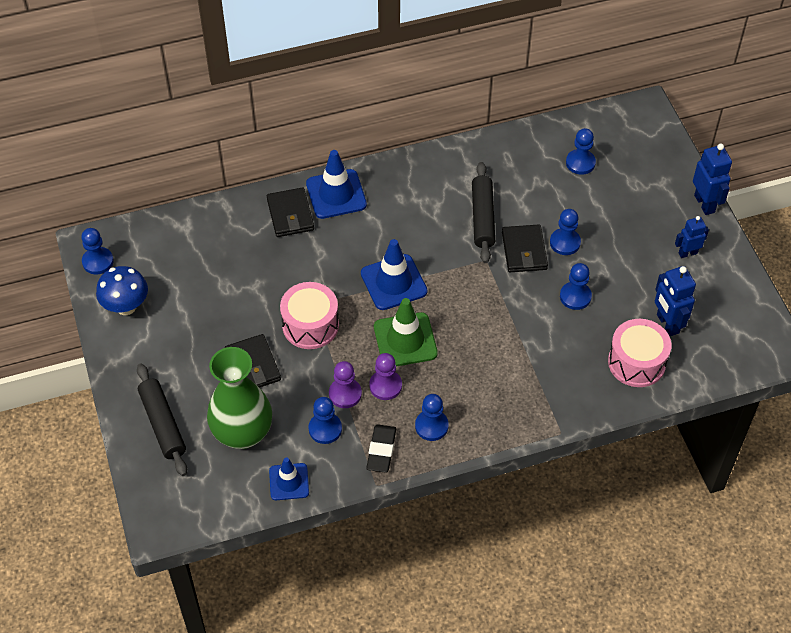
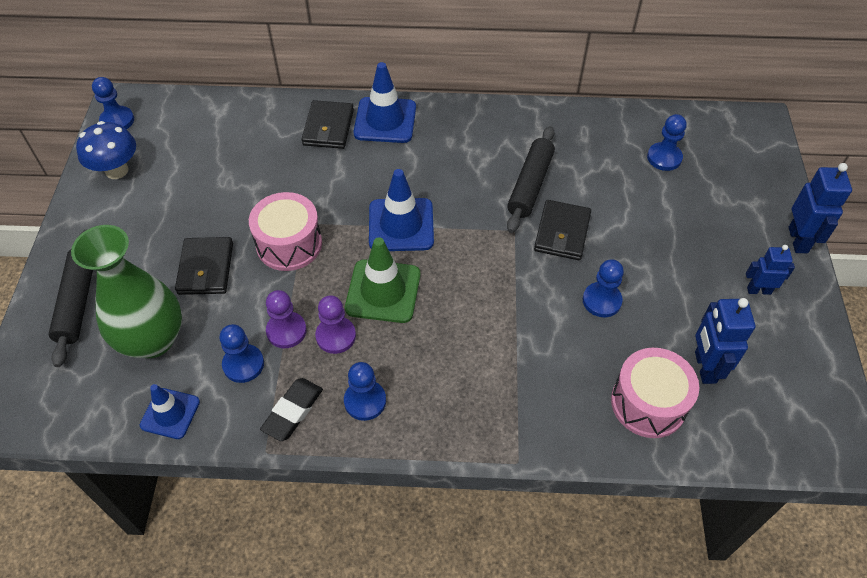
camera: 20 degrees right, 0 degrees up
blue pawn [550,209,581,255] -> none

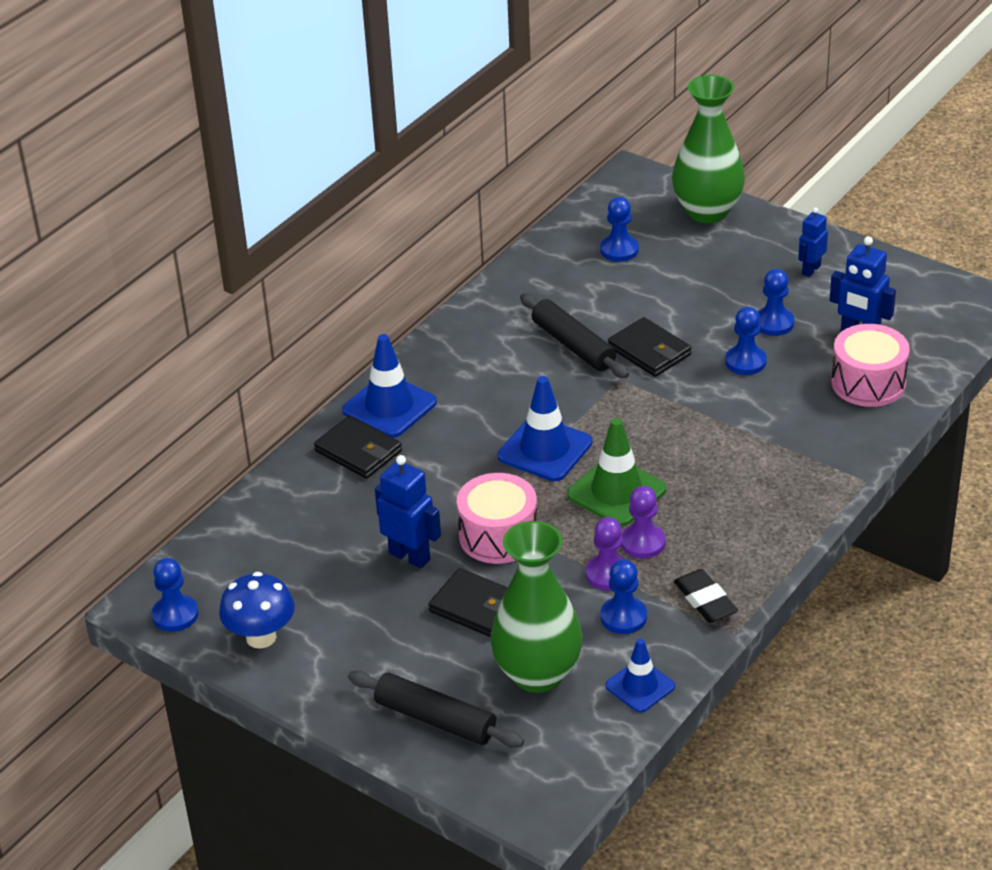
camera: 55 degrees left, 15 degrees down
blue pawn [344,362,386,421] -> blue pawn moved to [757,269,794,336]
blue robot [788,163,852,253] -> blue robot moved to [375,455,441,568]
none -> green vase [672,75,745,223]

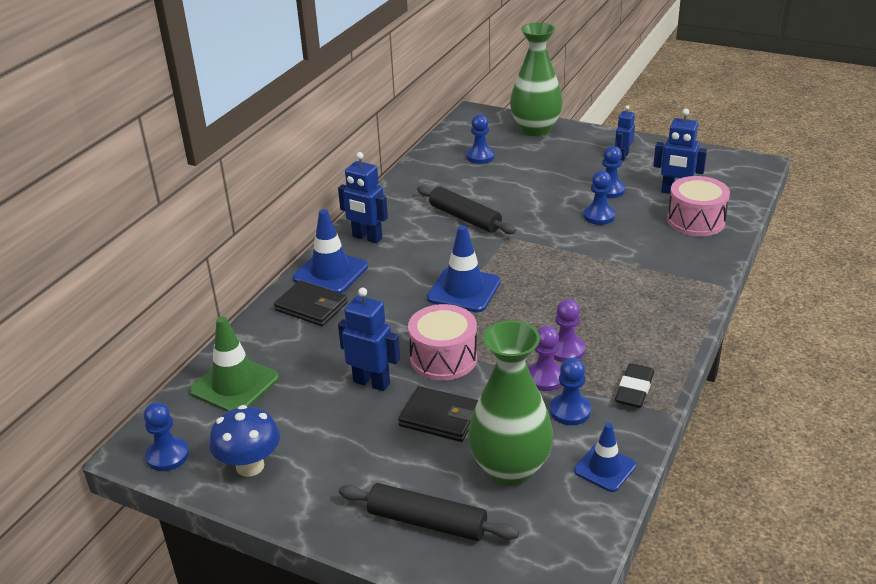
camera: 10 degrees left, 5 degrees down
green traffic cone [567,418,667,526] -> green traffic cone moved to [190,316,279,412]
black wallet [608,317,691,377] -> none
black eraser [674,569,738,623] -> black eraser turned 60 degrees clockwise [615,363,654,408]
none -> blue robot [338,152,388,243]

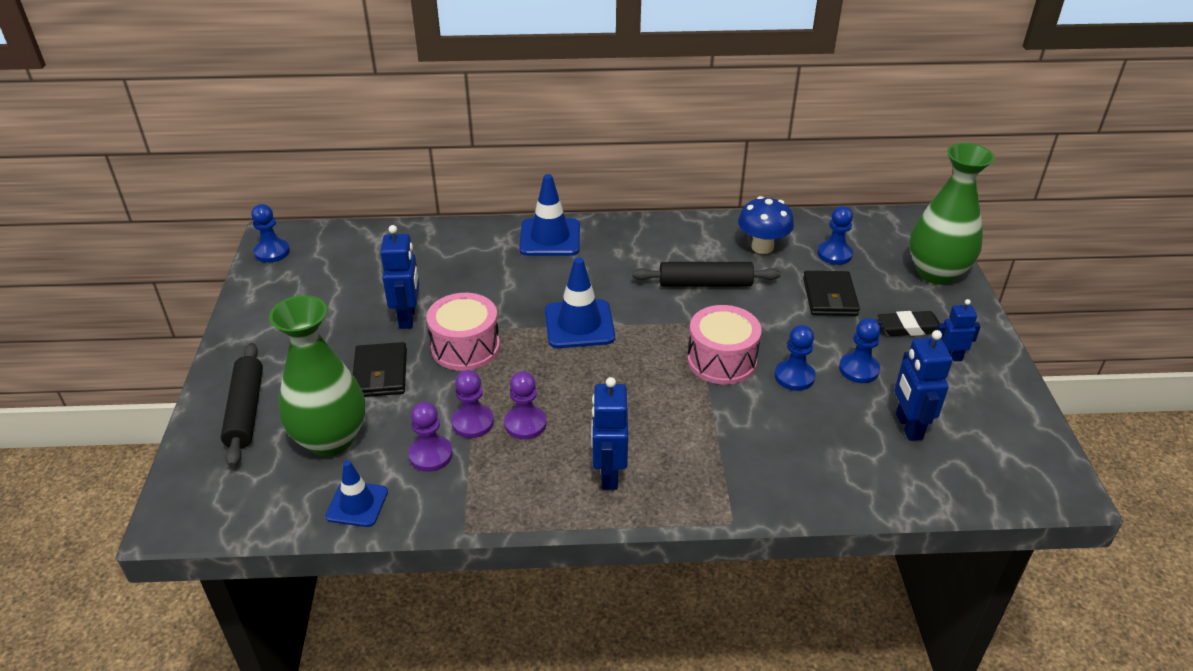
camera: 60 degrees right, 5 degrees up
green traffic cone [190,316,279,412] -> none
blue mushroom [209,405,280,477] -> blue mushroom moved to [738,196,794,254]
black wallet [274,280,348,326] -> black wallet moved to [803,271,860,316]
blue robot [338,152,388,243] -> blue robot moved to [591,377,628,490]
black rolling pin [417,185,516,234] -> black rolling pin turned 75 degrees clockwise [633,262,781,286]
blue pawn [550,358,591,425] -> purple pawn [408,402,453,472]
black eraser [615,363,654,408] -> black eraser moved to [878,311,940,336]
pink drum [667,176,730,236] -> pink drum moved to [687,305,762,385]

